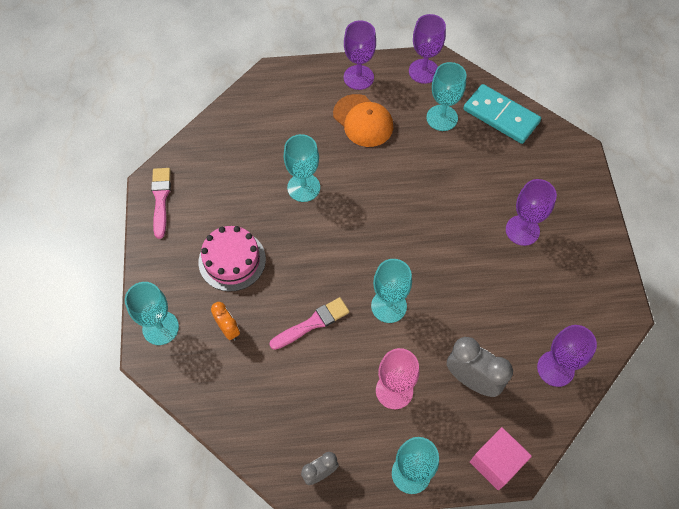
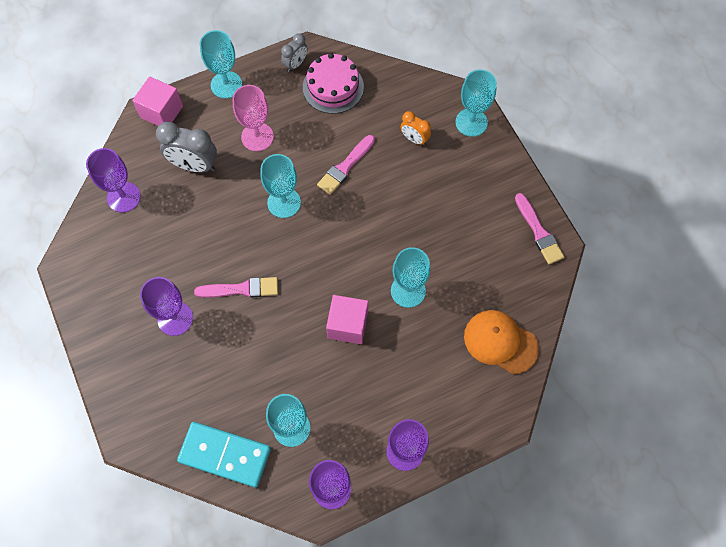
camera: 160 degrees right, 5 degrees up
pink cake [198,226,266,292] -> pink cake moved to [303,53,364,114]
orange cap [333,94,393,147] -> orange cap moved to [464,310,539,374]
none -> pink brush [194,277,278,298]
none -> pink cube [326,295,368,344]

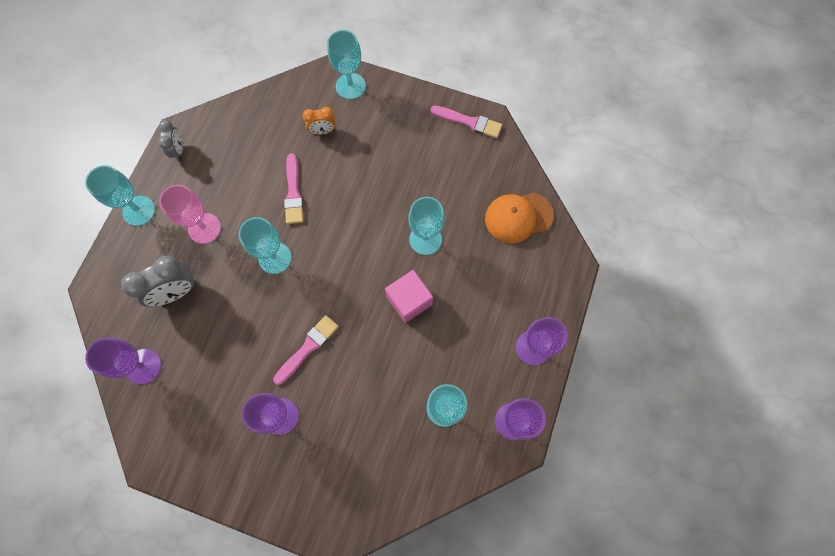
camera: 45 degrees left, 5 degrees up
pink cube [132,76,183,126] -> none
turquoise domino [177,422,271,487] -> none
pink cake [303,53,364,114] -> none

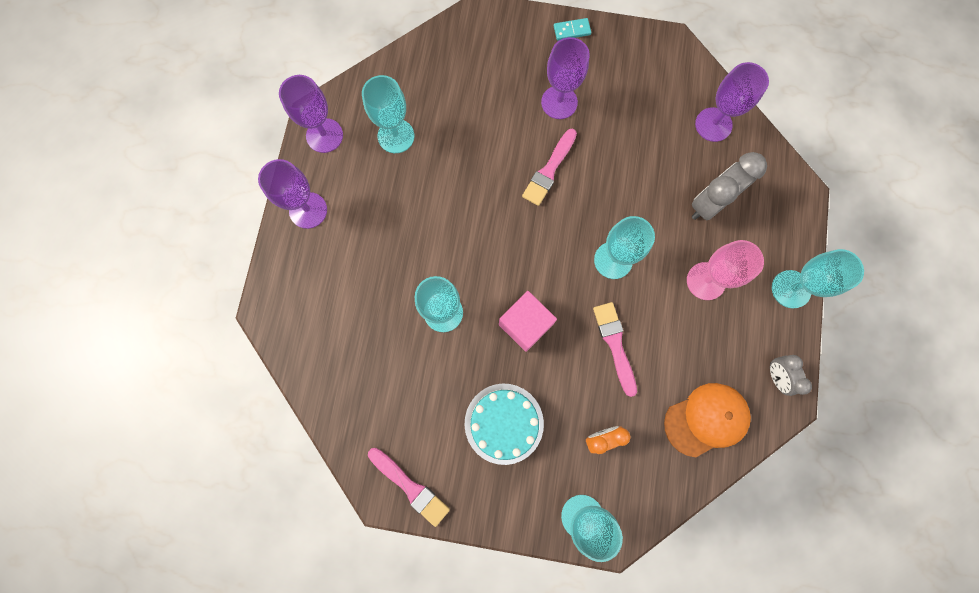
camera: 170 degrees right, 5 degrees up
pink cube [385,270,433,323] -> pink cube moved to [499,291,557,352]
pink brush [430,105,502,138] -> pink brush turned 150 degrees counterclockwise [368,448,450,527]
orange cap [485,192,554,243] -> orange cap moved to [664,383,751,457]
none -> turquoise cake [464,384,544,465]
none -> turquoise domino [554,18,591,40]

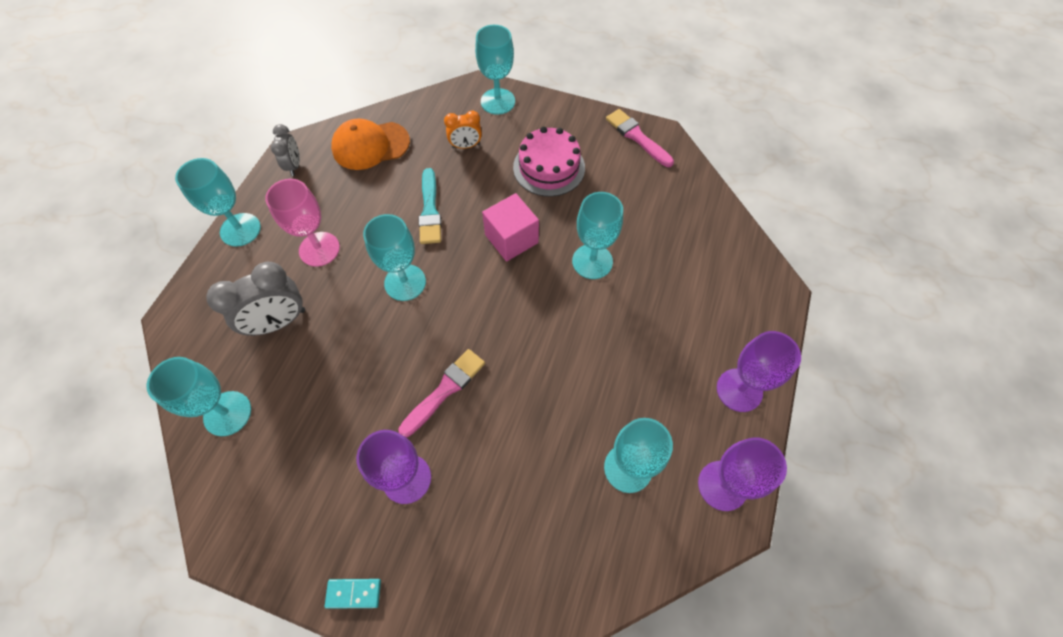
camera: 170 degrees left, 15 degrees down
turquoise cake [464,384,544,465] -> pink cake [513,127,585,197]
pink brush [593,302,637,397] -> turquoise brush [419,168,441,244]
purple goblet [695,62,769,142] -> turquoise goblet [147,357,251,436]

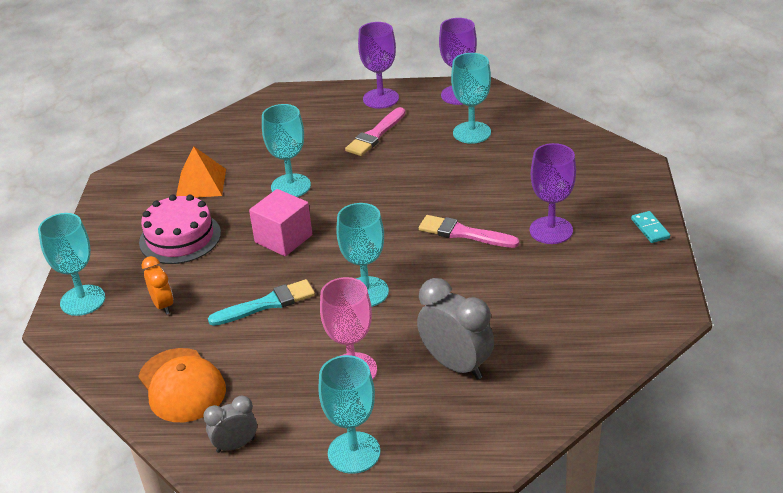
camera: 105 degrees left, 25 degrees down
turquoise goblet [147,357,251,436] -> none
pink brush [606,109,674,167] -> pink brush moved to [345,107,405,156]
none -> orange pyramid [176,146,226,198]

